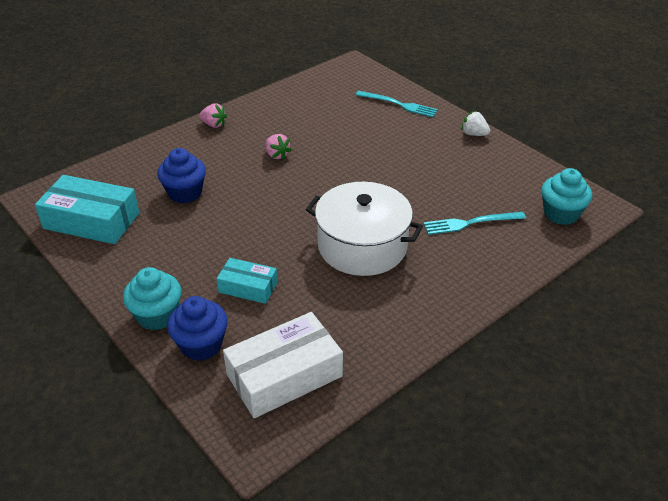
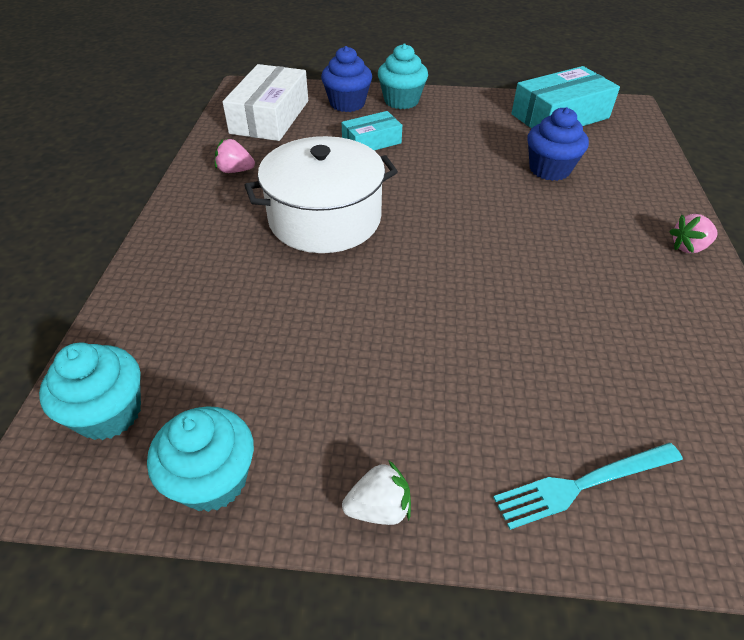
camera: 135 degrees right, 5 degrees up
pink strawberry [265,134,292,160] -> pink strawberry moved to [215,139,255,173]
turquoise fork [424,212,526,235] -> none
none -> turquoise cupcake [147,406,254,512]

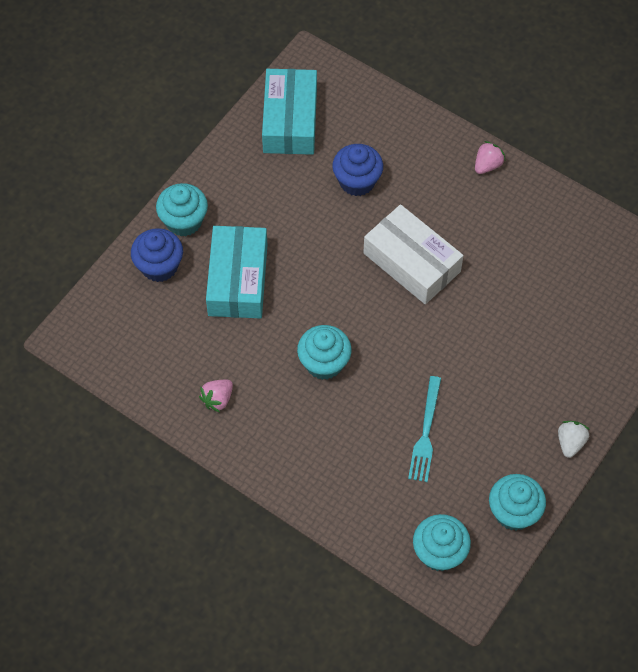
camera: 60 degrees left, 15 degrees up
white box [223,64,308,141] -> white box moved to [363,204,463,304]
white pot [244,136,398,253] -> turquoise cupcake [297,325,352,380]
turquoise box [342,111,402,150] -> turquoise box [206,226,267,319], size x1.74
turquoise fork [493,443,683,530] -> turquoise fork moved to [408,376,441,482]
pink strawberry [669,214,718,253] -> pink strawberry turned 150 degrees counterclockwise [475,141,506,174]

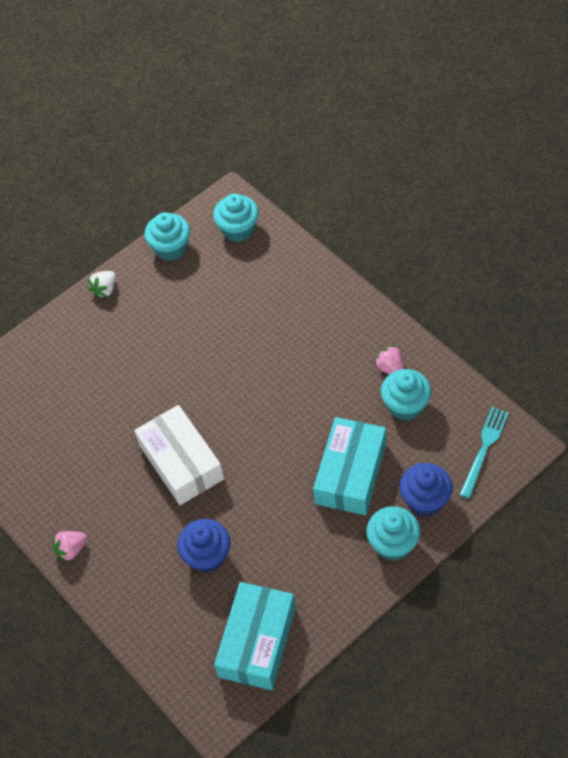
camera: 160 degrees left, 5 degrees down
pink strawberry [199,380,233,412] -> pink strawberry turned 90 degrees counterclockwise [374,345,404,374]
turquoise cupcake [297,325,352,380] -> turquoise cupcake moved to [381,369,431,421]
turquoise fork [408,376,441,482] -> turquoise fork moved to [459,407,509,498]

